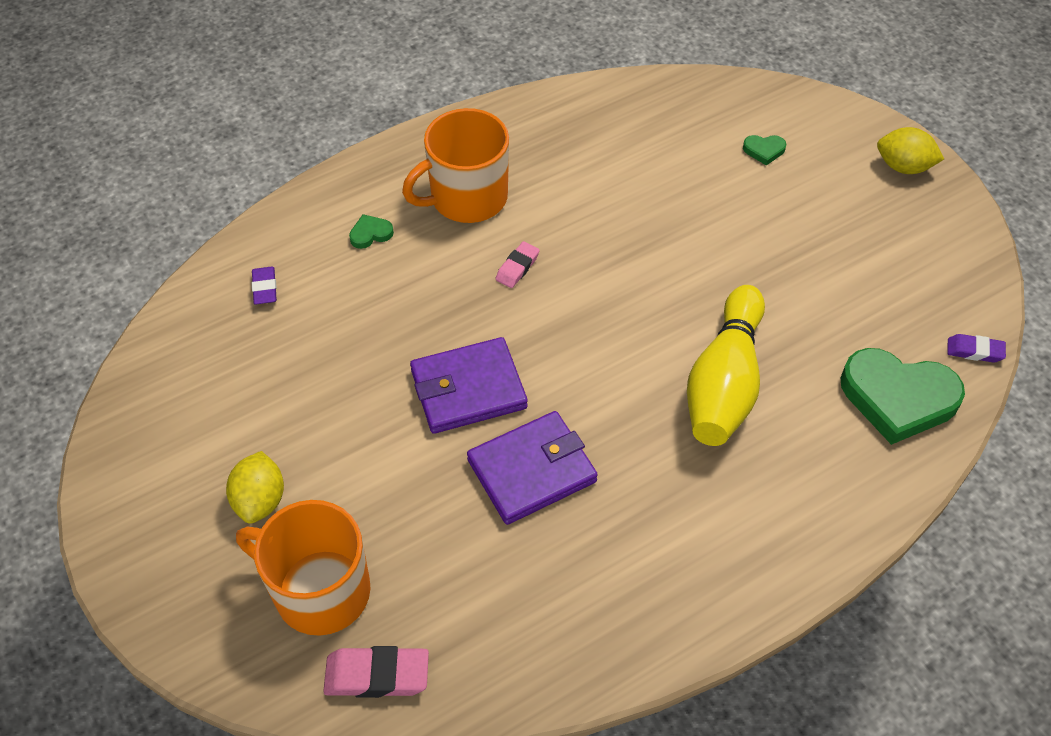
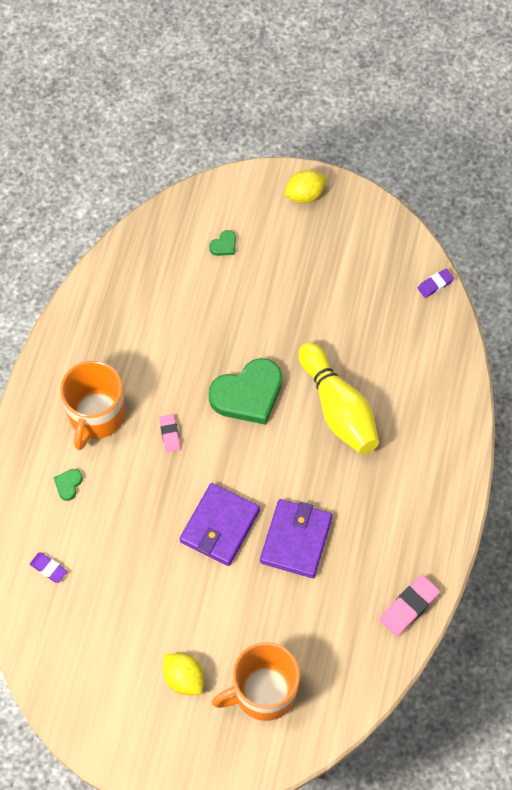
camera: 45 degrees left, 10 degrees up
pink eraser [323,646,429,698] -> pink eraser moved to [379,575,440,637]
green heart [841,348,965,445] -> green heart moved to [209,358,282,425]

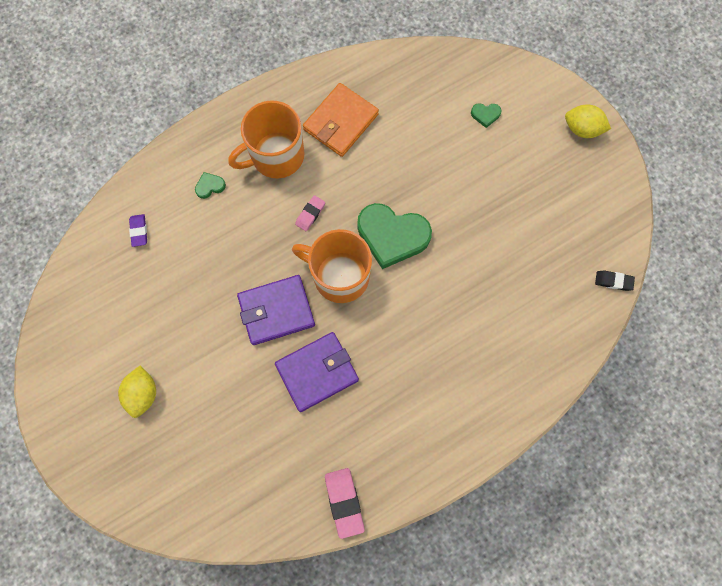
camera: 45 degrees right, 10 degrees up
orange mug [212,642,300,721] -> orange mug moved to [292,229,372,303]
yellow bowling pin [298,342,379,454] -> none
pink eraser [379,575,440,637] -> pink eraser turned 75 degrees clockwise [325,468,365,539]
purple eraser [417,269,454,298] -> black eraser [595,271,635,291]
none -> orange wallet [303,83,379,157]

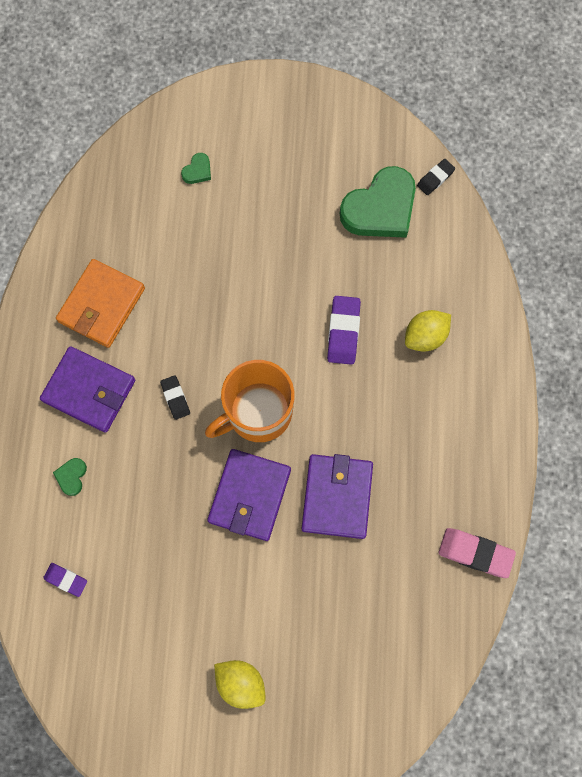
camera: 55 degrees left, 0 degrees up
orange mug [228,100,305,178] -> purple wallet [40,346,135,433]
pink eraser [295,195,325,231] -> black eraser [160,375,190,420]
orange wallet [303,83,379,157] -> orange wallet turned 45 degrees clockwise [56,259,145,348]
green heart [357,203,432,269] -> green heart moved to [340,166,416,238]
yellow lemon [565,104,611,138] -> yellow lemon moved to [405,310,451,352]
none -> purple eraser [327,296,361,365]

